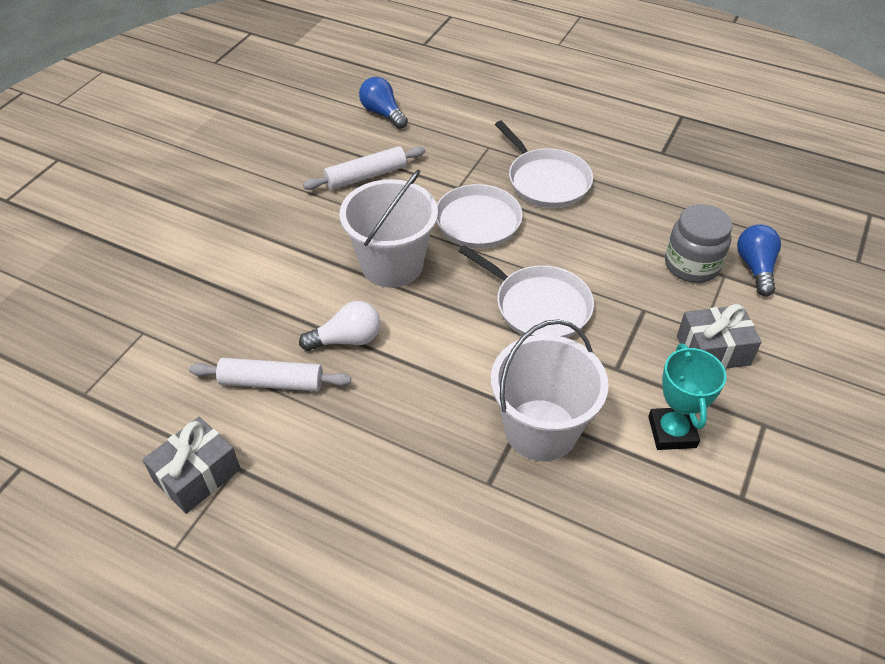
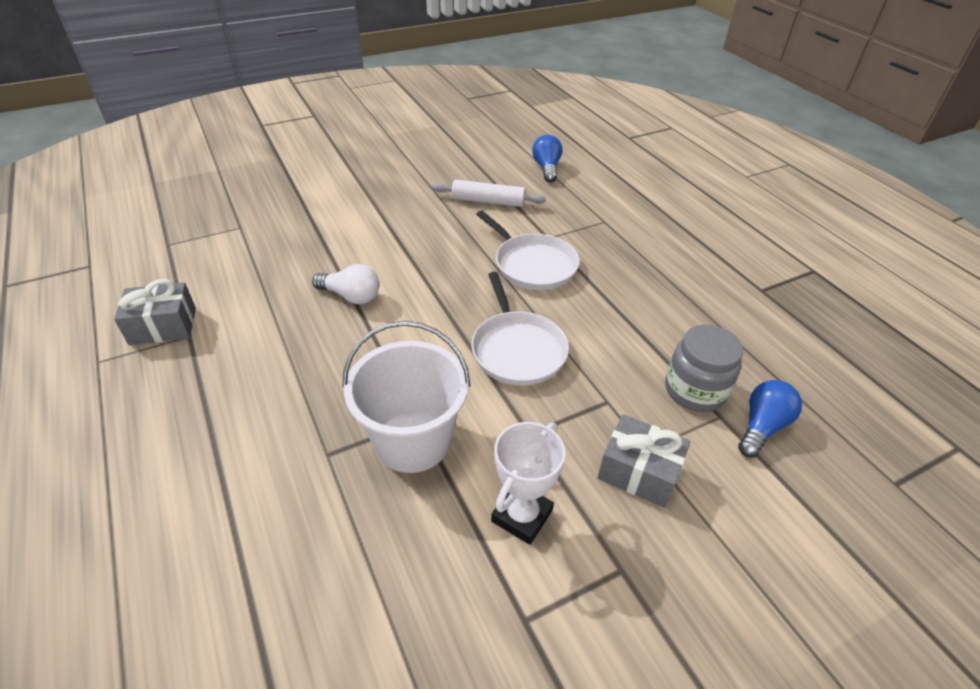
camera: 35 degrees right, 5 degrees down
white rolling pin [189,358,351,391] -> none
white bucket [340,169,438,288] -> none
white pan [495,121,593,208] -> none
turquoise trophy [648,344,727,450] -> white trophy [491,422,566,545]

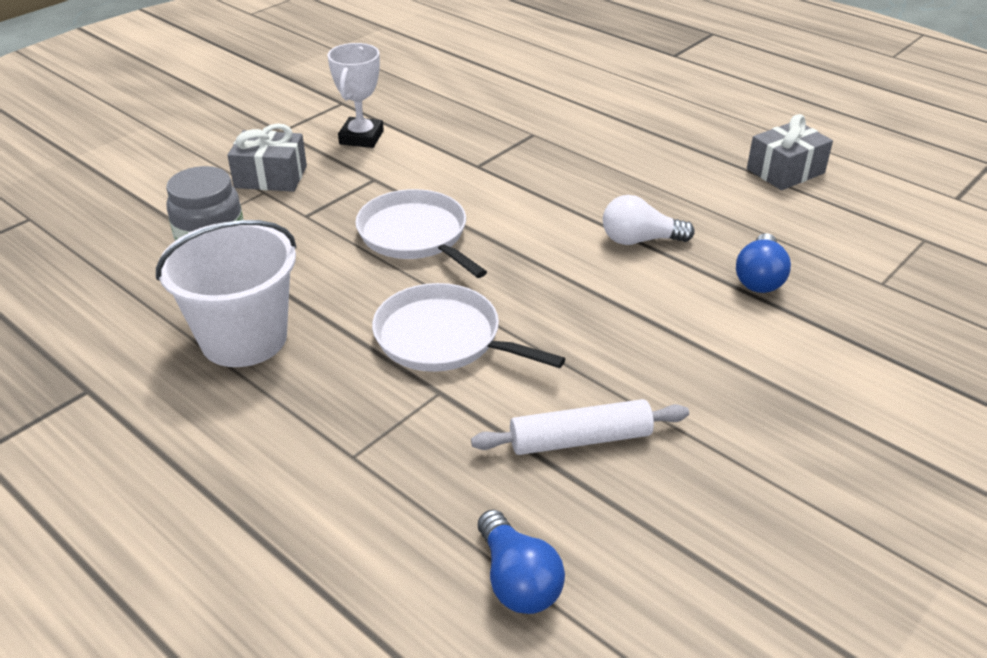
camera: 160 degrees right, 5 degrees down
white bucket [342,321,470,473] -> white bucket moved to [156,220,296,367]
blue light bulb [738,380,802,458] -> blue light bulb moved to [736,233,791,293]

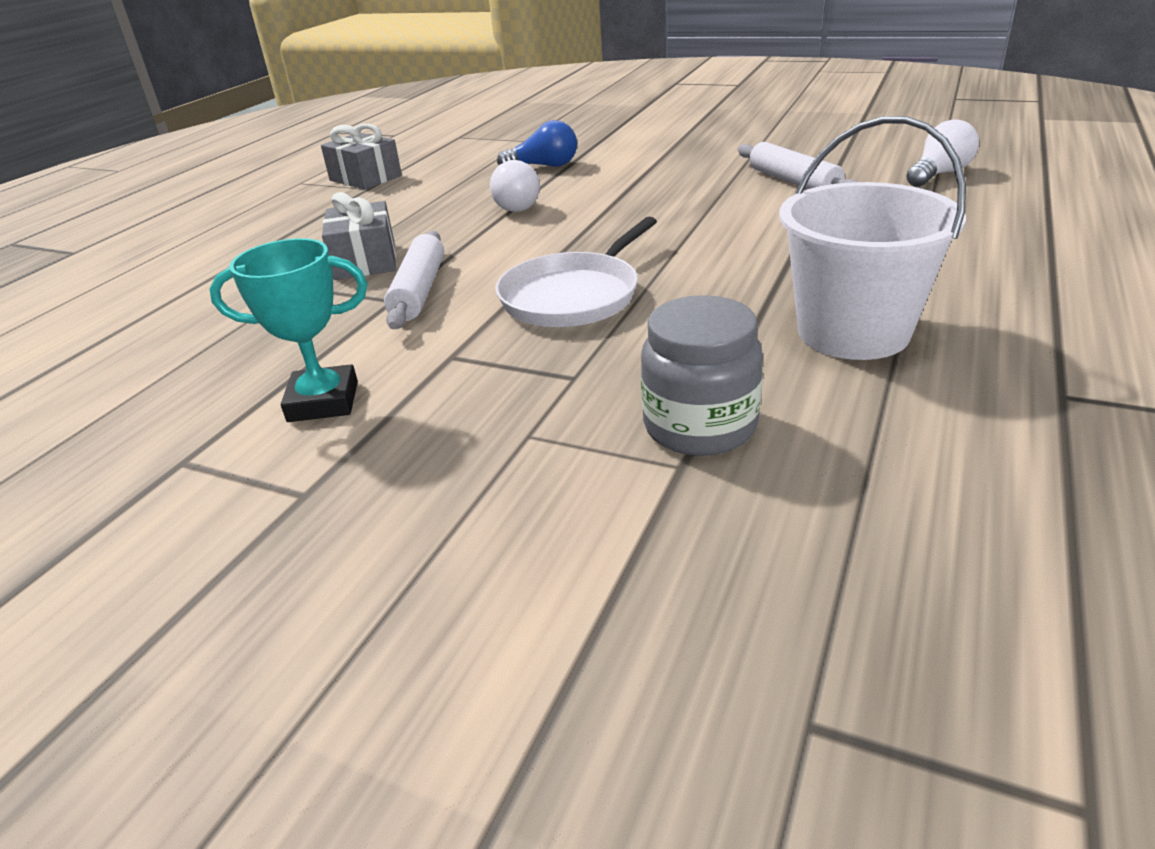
camera: 105 degrees left, 5 degrees down
grey gift [227,123,307,192] -> grey gift moved to [322,192,396,280]
white trophy [328,43,384,148] -> turquoise trophy [209,238,368,422]
white pan [372,283,566,372] -> none
blue light bulb [478,510,565,614] -> white light bulb [906,119,979,187]
none -> white rolling pin [384,231,444,329]

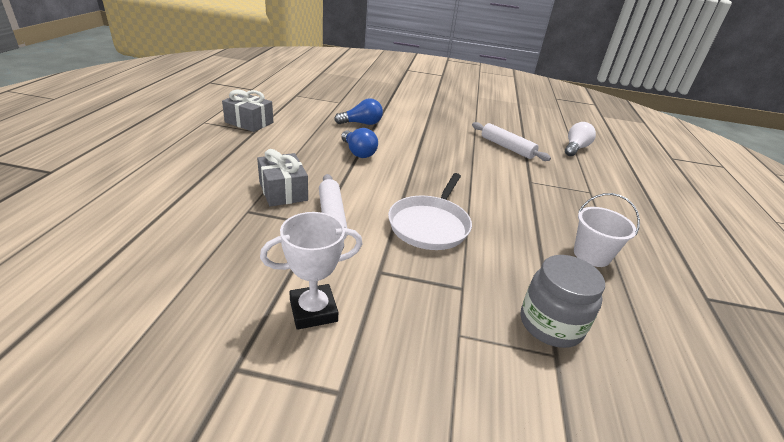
camera: 20 degrees left, 0 degrees up
turquoise trophy [209,238,368,422] -> white trophy [260,212,363,330]
white light bulb [490,160,540,212] -> blue light bulb [341,128,378,158]
white bucket [779,116,966,360] -> white bucket [574,193,640,267], size x0.61

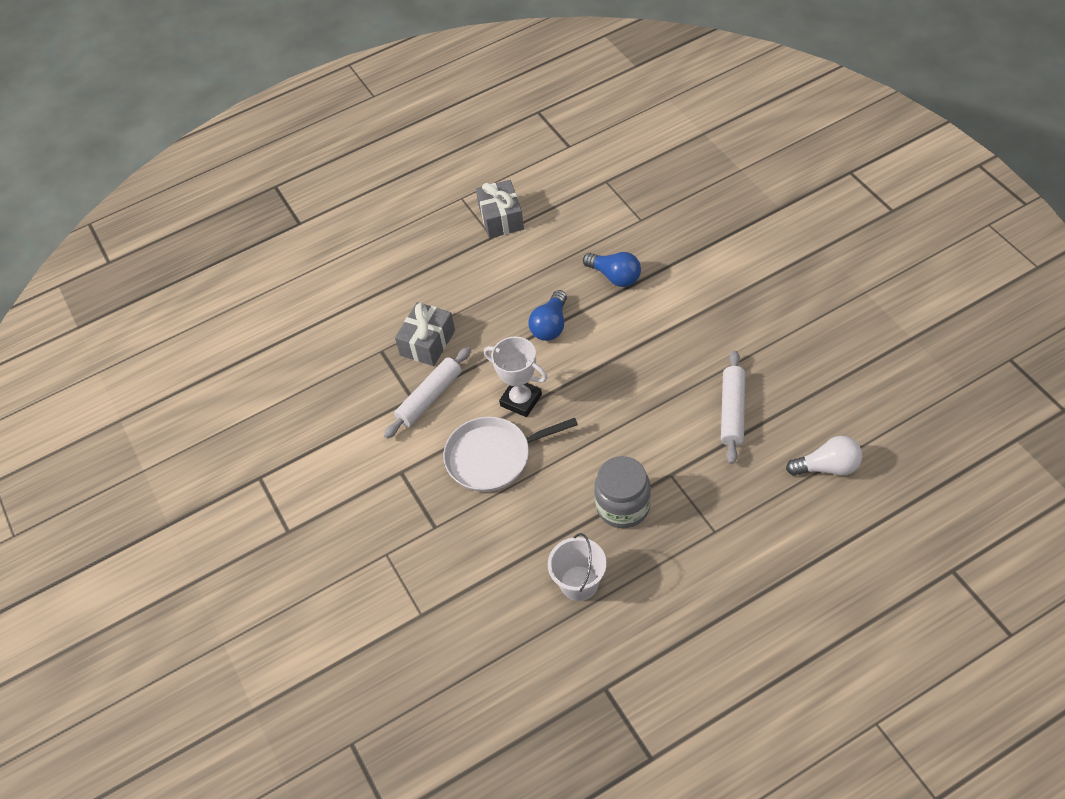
camera: 60 degrees right, 20 degrees up
white trophy [260,212,363,330] -> white trophy moved to [484,336,548,417]
grey jar [521,255,605,348] -> grey jar moved to [594,456,651,528]

